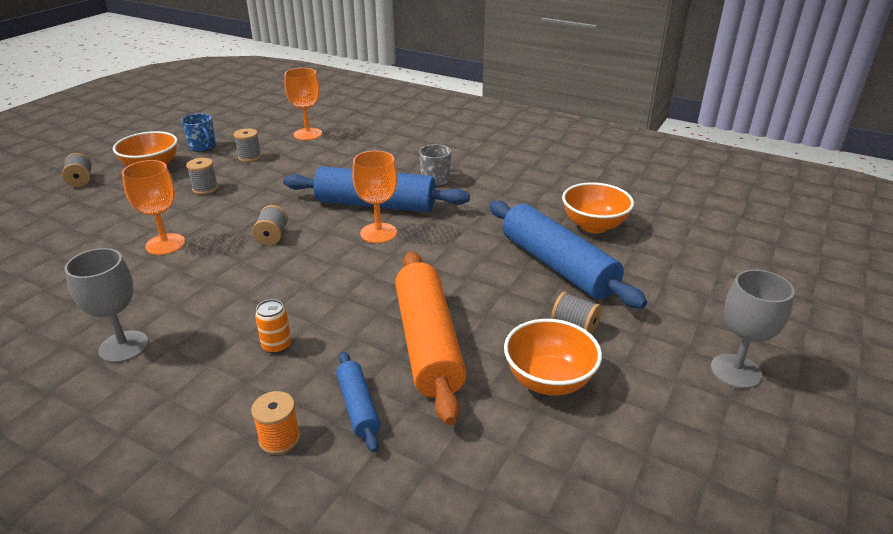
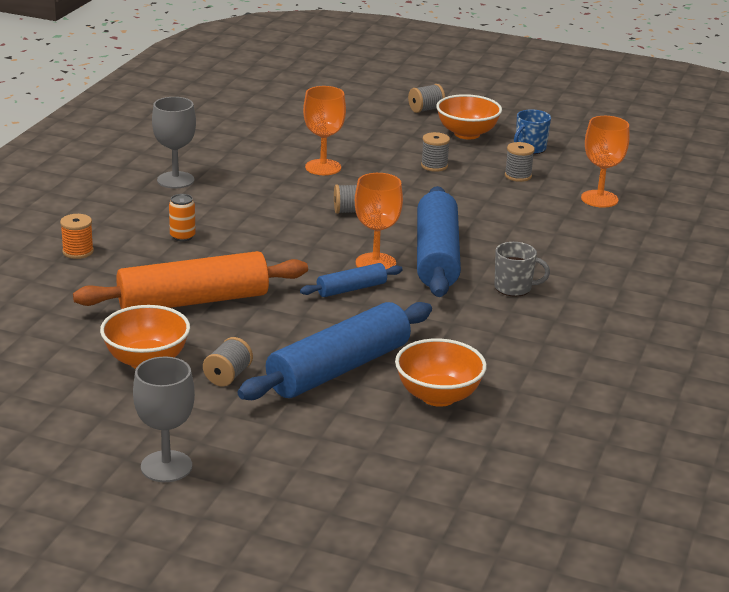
camera: 80 degrees right, 5 degrees down
blue rolling pin [336,351,381,452] -> blue rolling pin moved to [300,263,403,297]

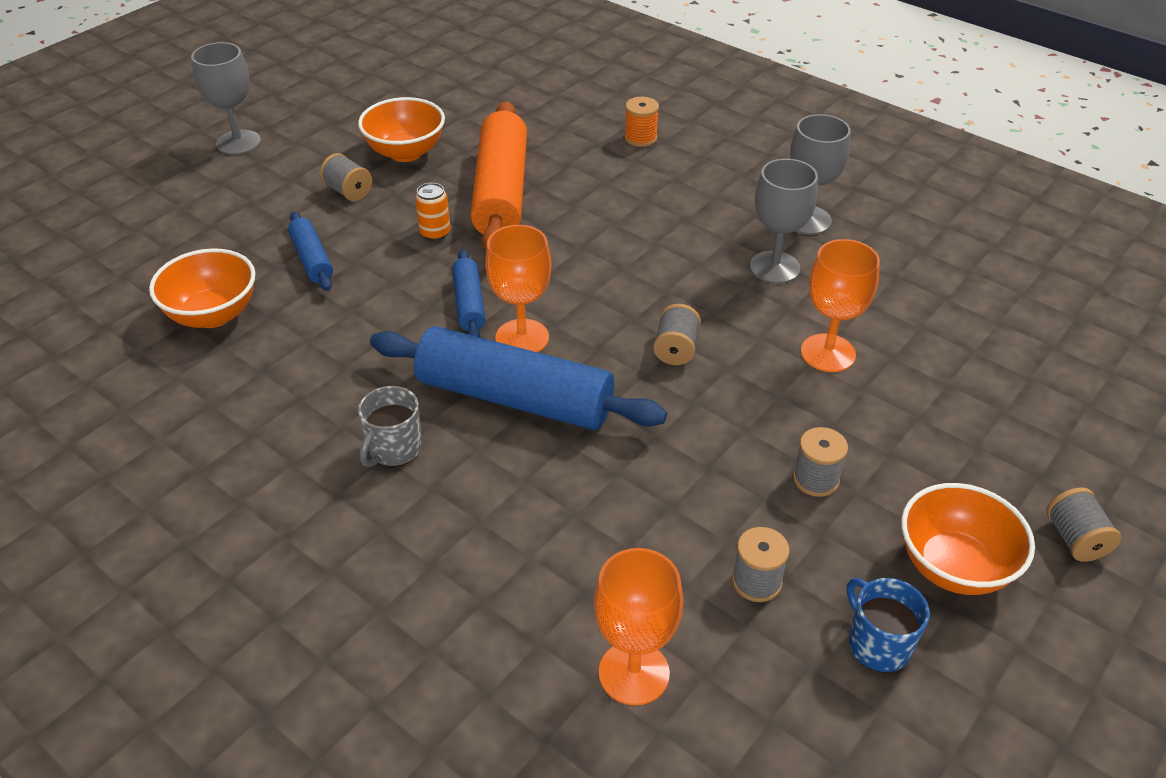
camera: 110 degrees right, 15 degrees up
orange can [169,194,196,241] -> orange can moved to [415,183,451,241]
blue rolling pin [238,302,432,400] -> blue rolling pin [288,212,333,291], size x0.49
none -> grey goblet [750,159,818,284]

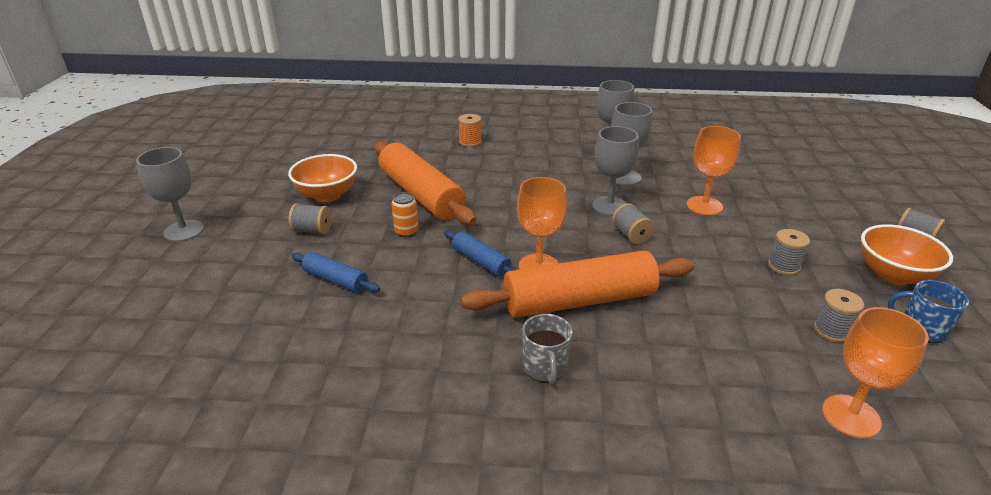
camera: 35 degrees left, 10 degrees down
orange bowl [149,248,255,328] -> none
blue rolling pin [370,326,667,430] -> orange rolling pin [461,250,694,318]
none -> grey goblet [592,126,639,216]

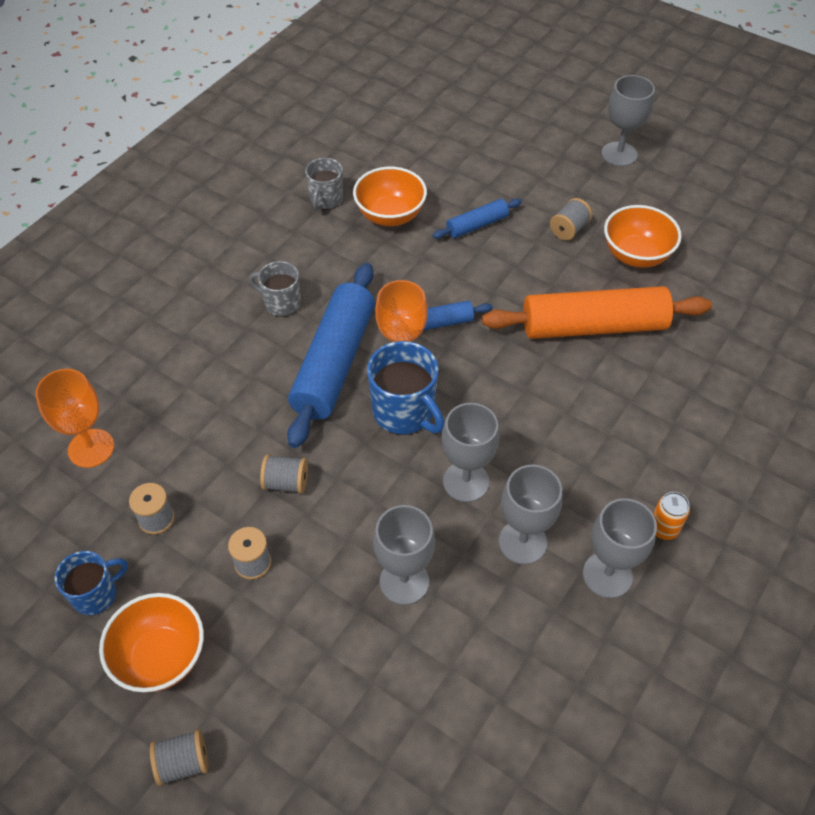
camera: 120 degrees right, 20 degrees up
orange can [391,192,419,237] -> orange can moved to [653,492,690,540]
orange spool [458,114,482,147] -> none
orange rolling pin [461,250,694,318] -> blue rolling pin [287,263,375,448]
grey spool [612,203,655,244] -> grey spool moved to [260,454,308,494]
orange goblet [687,126,741,215] -> grey goblet [373,505,435,605]
none -> grey mug [305,158,343,210]
none -> orange bowl [353,167,427,226]
none -> blue mug [367,341,444,435]

